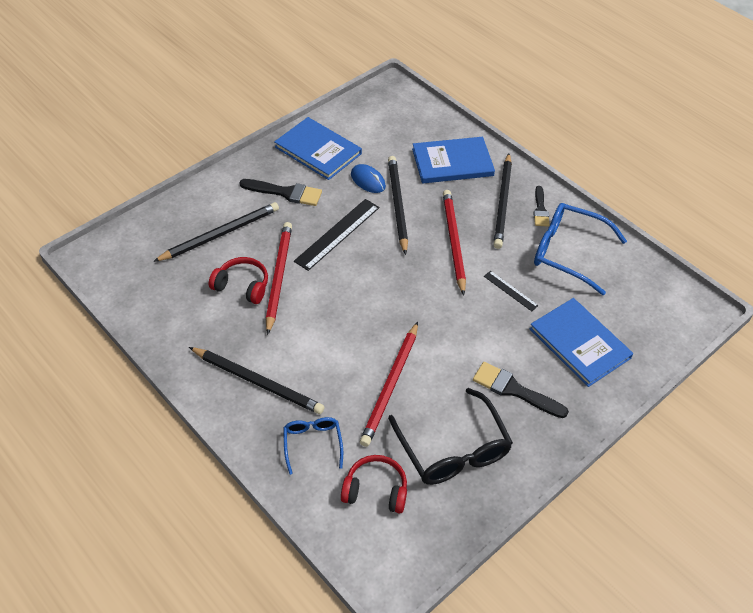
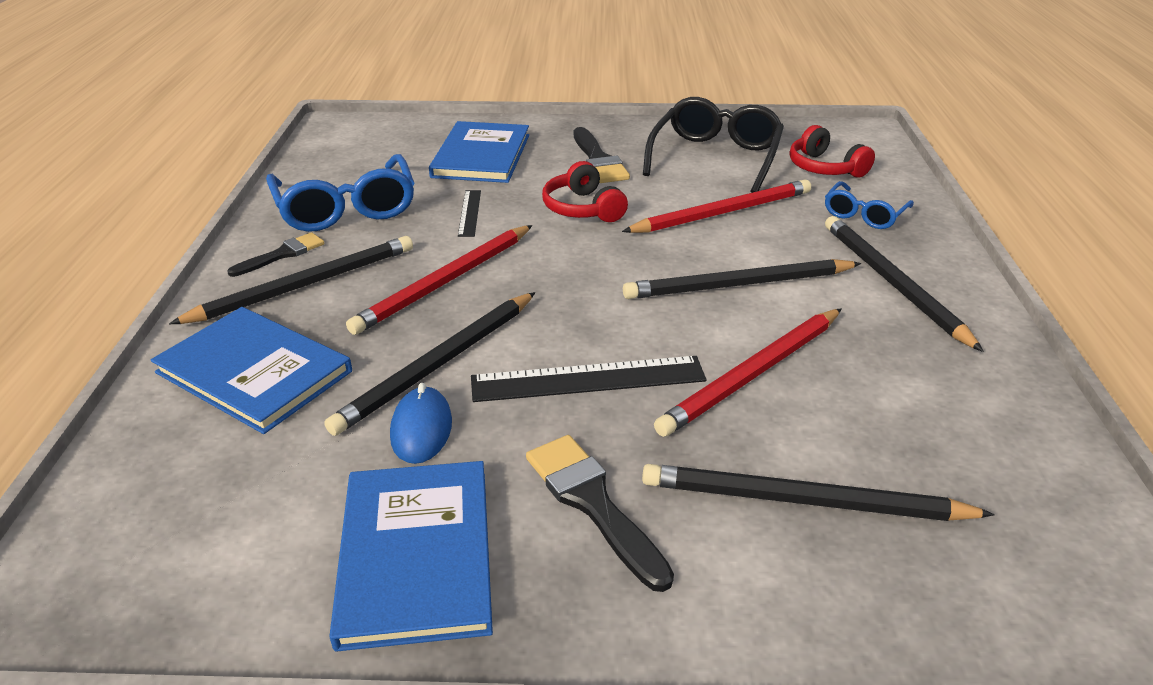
camera: 135 degrees left, 15 degrees down
red headphones [209,257,268,304] -> red headphones moved to [542,161,628,222]
none -> black pencil [623,259,861,299]

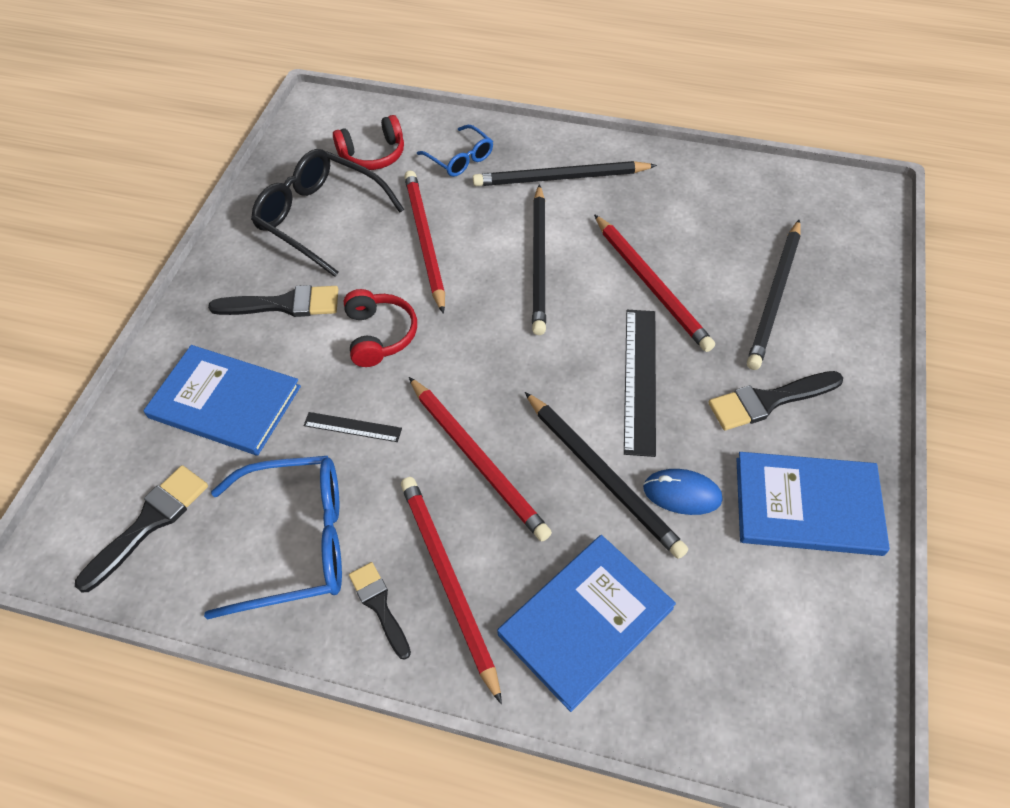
camera: 75 degrees left, 20 degrees up
black pencil [169,236,413,324] -> red pencil [401,477,502,704]
red headphones [542,161,628,222] -> red headphones turned 90 degrees counterclockwise [344,289,417,367]
none -> black brush [75,465,208,593]

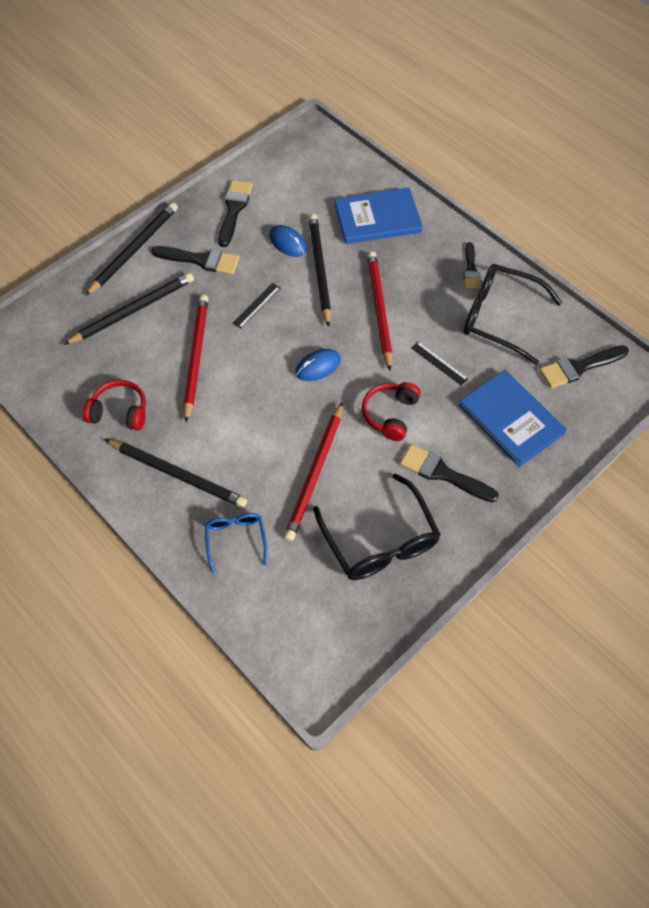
camera: 150 degrees left, 5 degrees up
blue glasses [204,456,342,620] -> black glasses [464,264,562,365]
red headphones [333,115,404,170] -> red headphones moved to [83,380,146,431]
red pencil [401,477,502,704] -> none
black pencil [532,184,546,335] -> black pencil moved to [85,202,178,296]
black ruler [624,310,656,457] -> black ruler [233,283,281,328], size x0.54
blue book [736,452,890,556] -> black brush [218,180,252,247]
none -> blue mouse [295,349,341,381]

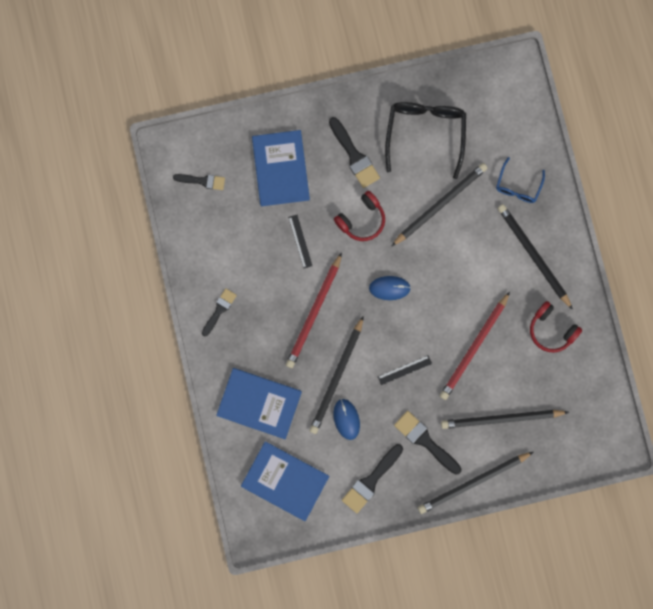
camera: 150 degrees left, 20 degrees up
red pencil [284,402,342,541] -> black pencil [391,163,487,247]
black glasses [464,264,562,365] -> none
black brush [539,345,629,388] -> black brush [173,174,225,190], size x0.66
none -> blue book [241,441,329,521]

